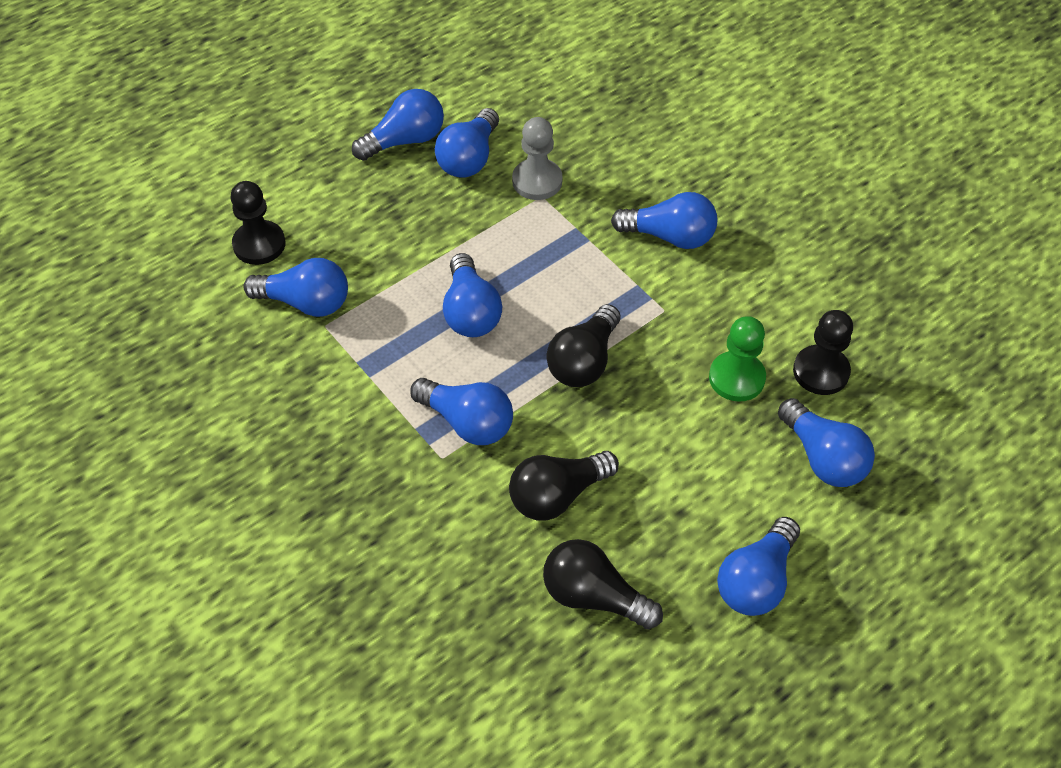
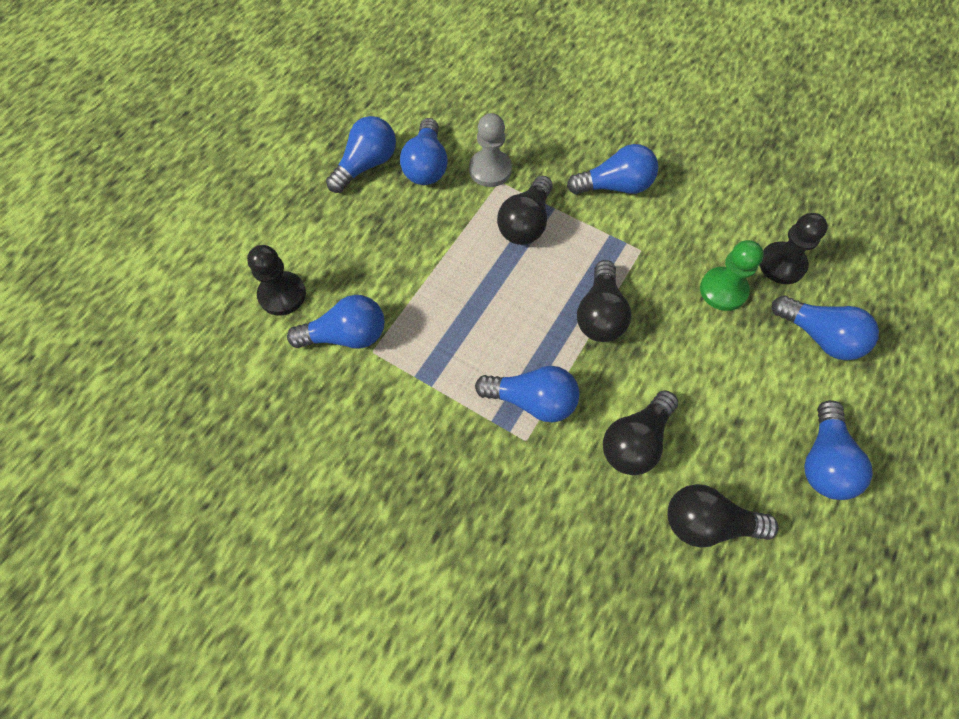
camera: 20 degrees left, 10 degrees up
blue light bulb [443,253,502,337] -> none
none -> black light bulb [497,176,552,245]

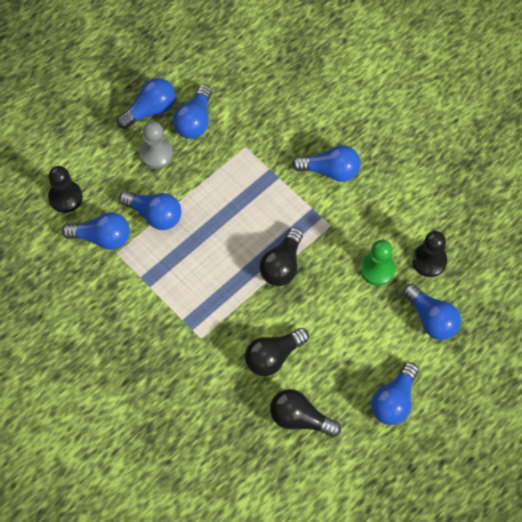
camera: 15 degrees right, 0 degrees up
grey pawn [469,113,512,187] -> grey pawn moved to [139,121,173,168]
blue light bulb [475,366,579,422] -> blue light bulb moved to [119,191,182,230]
black light bulb [497,176,552,245] -> none

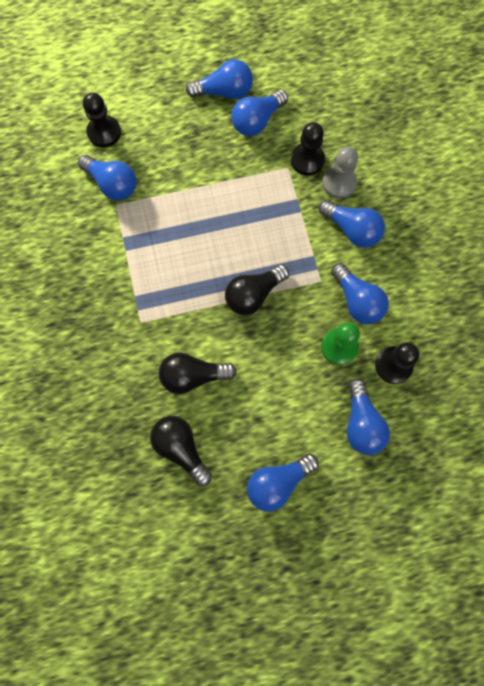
camera: 30 degrees right, 10 degrees up
blue light bulb [119,191,182,230] -> blue light bulb moved to [331,263,389,324]
grey pawn [139,121,173,168] -> grey pawn moved to [322,146,358,199]
none -> black pawn [291,122,325,176]

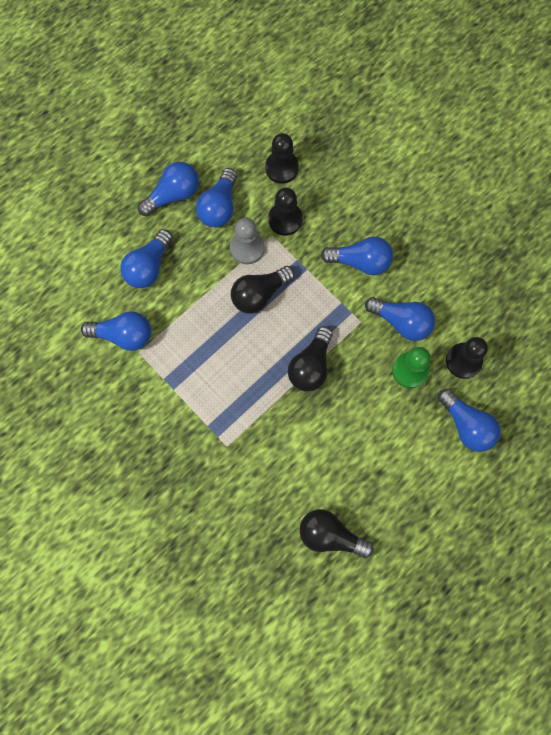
camera: 30 degrees left, 0 degrees up
black pawn [83,93,121,148] -> black pawn moved to [265,133,299,184]
black light bulb [159,352,237,394] -> black light bulb moved to [231,266,294,314]
blue light bulb [247,454,318,512] -> blue light bulb moved to [120,229,173,288]
grey pawn [322,146,358,199] -> grey pawn moved to [230,217,265,264]

